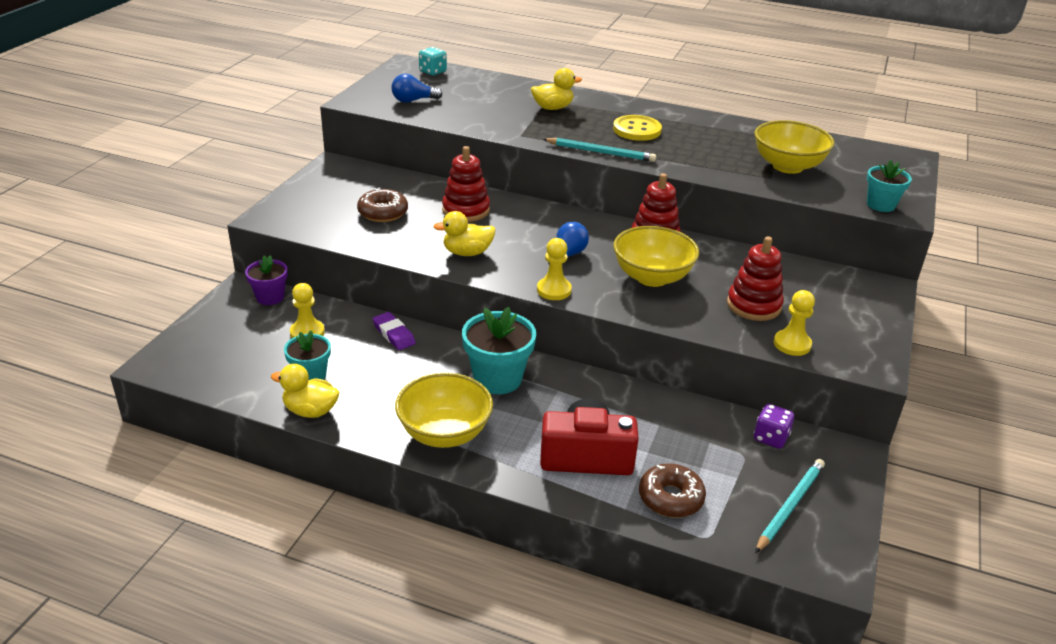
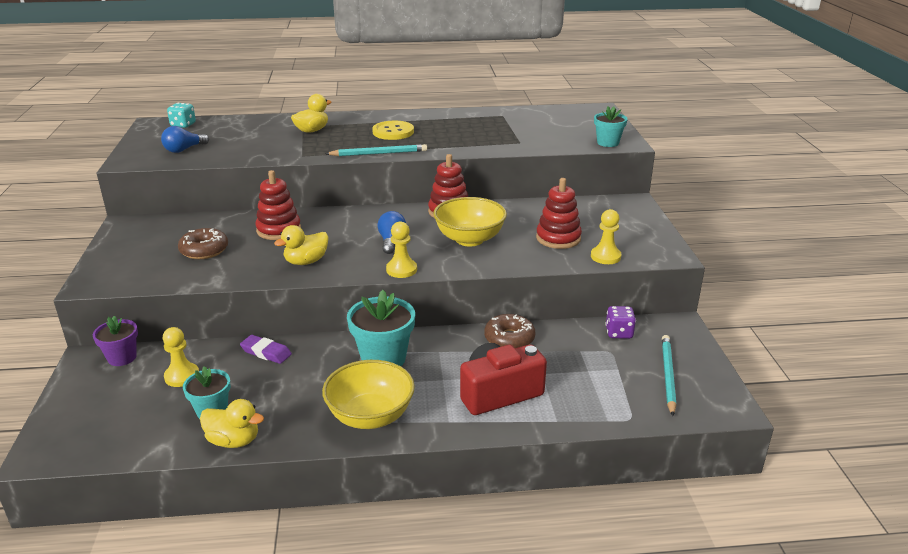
camera: 25 degrees left, 5 degrees down
yellow duck [271,364,340,418] -> yellow duck turned 150 degrees counterclockwise [200,399,264,448]
brown donut [639,464,706,518] -> brown donut moved to [484,314,535,348]
yellow bowl [755,120,835,174] -> none

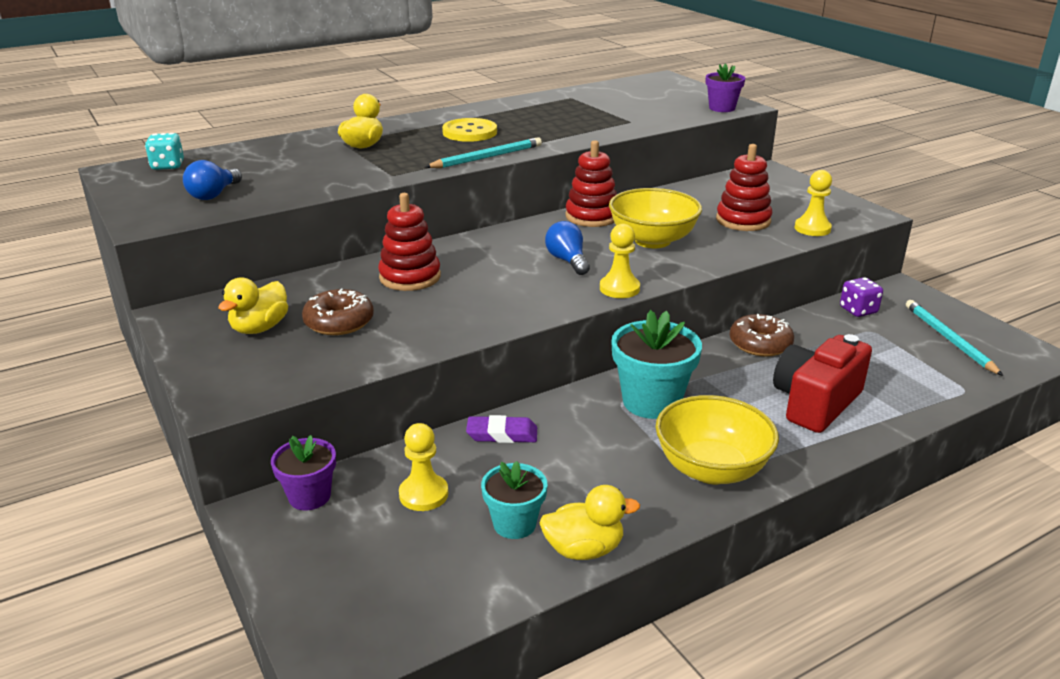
camera: 25 degrees left, 0 degrees up
yellow duck [274,225,329,265] -> yellow duck moved to [218,278,288,334]
turquoise flower pot [594,106,628,147] -> purple flower pot [706,63,745,112]

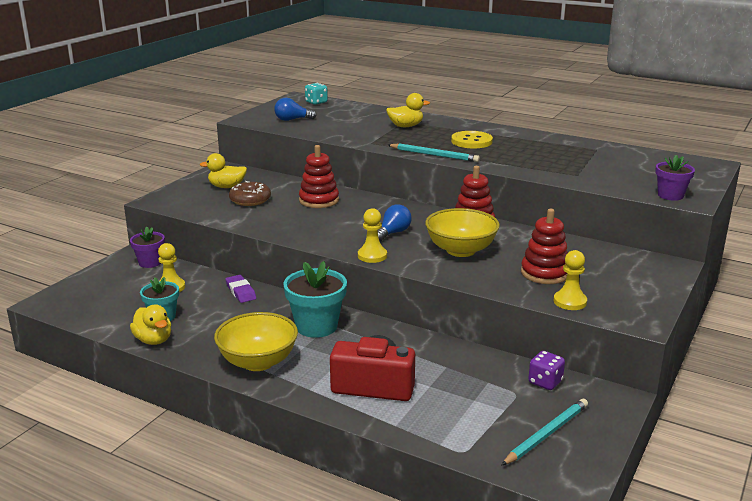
camera: 60 degrees right, 5 degrees down
brown donut [729,314,794,356] -> none

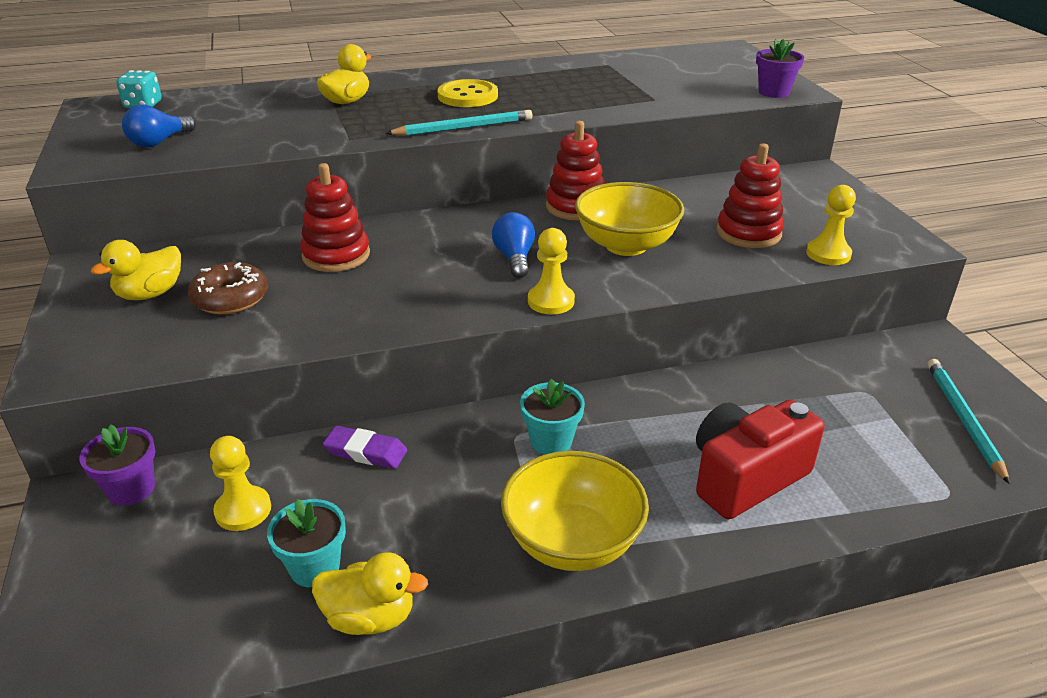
camera: 45 degrees left, 10 degrees up
turquoise flower pot [283,261,347,338] -> turquoise flower pot [520,378,585,455], size x0.62
purple dice [528,351,565,390] -> none

